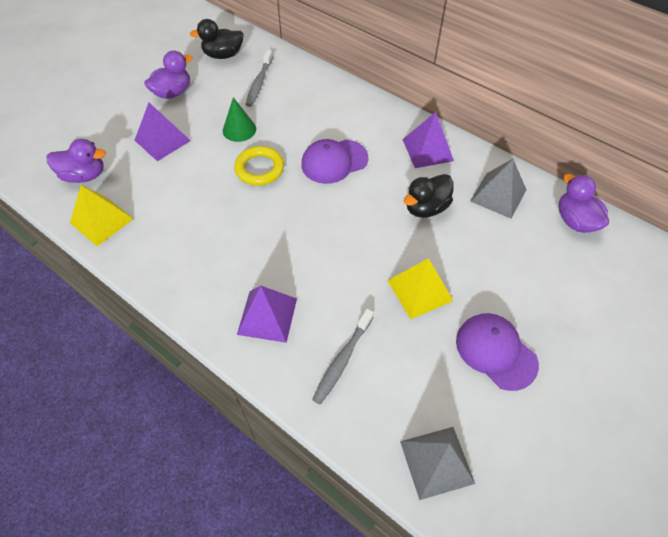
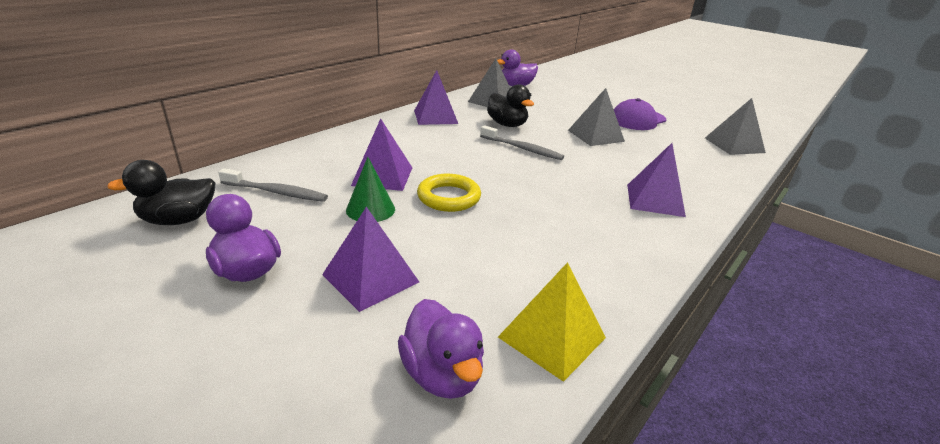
camera: 90 degrees left, 25 degrees down
purple duck [47,139,106,183] -> purple duck turned 150 degrees clockwise [398,299,484,399]
black duck [190,19,244,59] -> black duck turned 75 degrees clockwise [107,160,215,225]
purple cap [301,139,368,184] -> none
grey toothbrush [312,309,374,405] -> grey toothbrush moved to [480,125,564,160]
yellow pyramid [387,258,453,319] -> grey pyramid [568,88,625,146]
none -> purple pyramid [351,118,412,191]

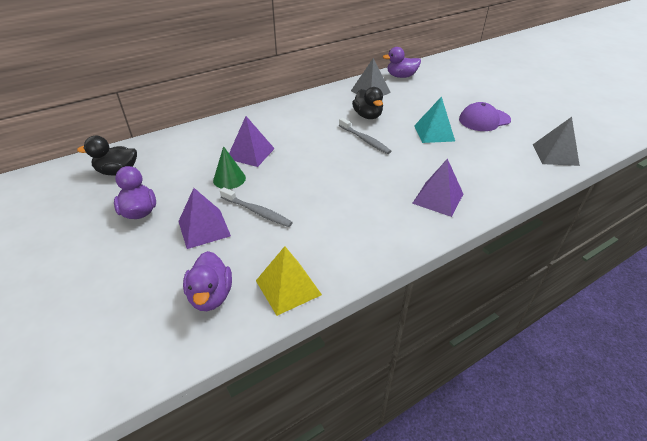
camera: 20 degrees right, 10 degrees up
grey toothbrush [218,168,328,202] -> grey toothbrush moved to [220,187,293,227]
purple pyramid [414,70,458,125] -> none
yellow ring [417,174,481,212] -> none
grey pyramid [568,88,625,146] -> turquoise pyramid [414,96,455,143]

